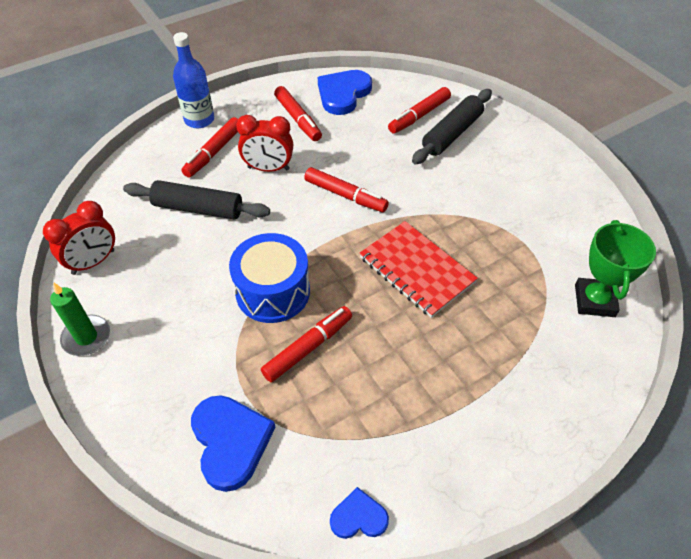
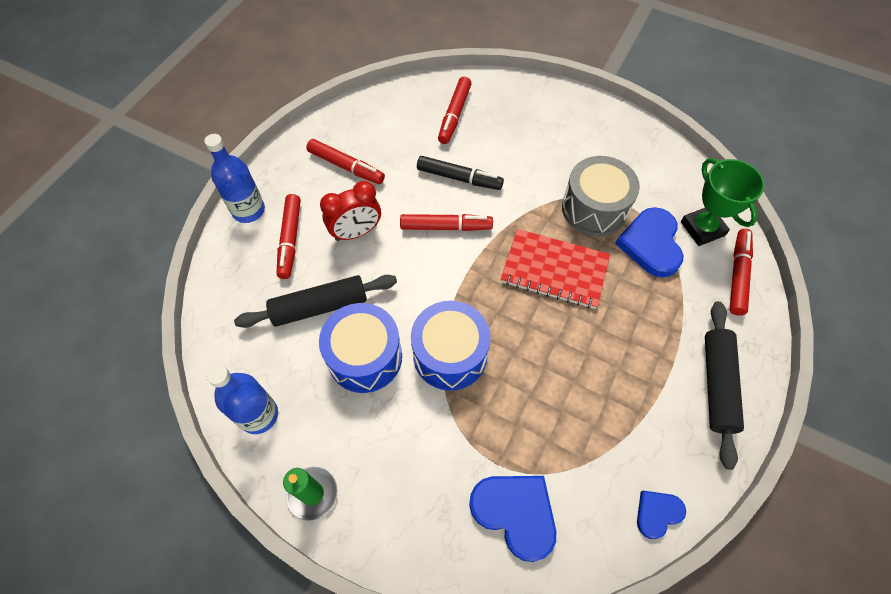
camera: 30 degrees left, 10 degrees up
red clock [43,201,115,275] -> blue bottle [206,365,278,434]
red marker [261,306,352,382] -> red marker moved to [730,229,753,316]
blue heart [318,70,372,115] -> blue heart moved to [615,207,684,277]
black rolling pin [412,89,492,165] -> black rolling pin moved to [705,301,744,470]
none -> blue drum [319,303,402,393]
none -> black marker [417,156,504,190]
none -> grey drum [562,156,640,236]

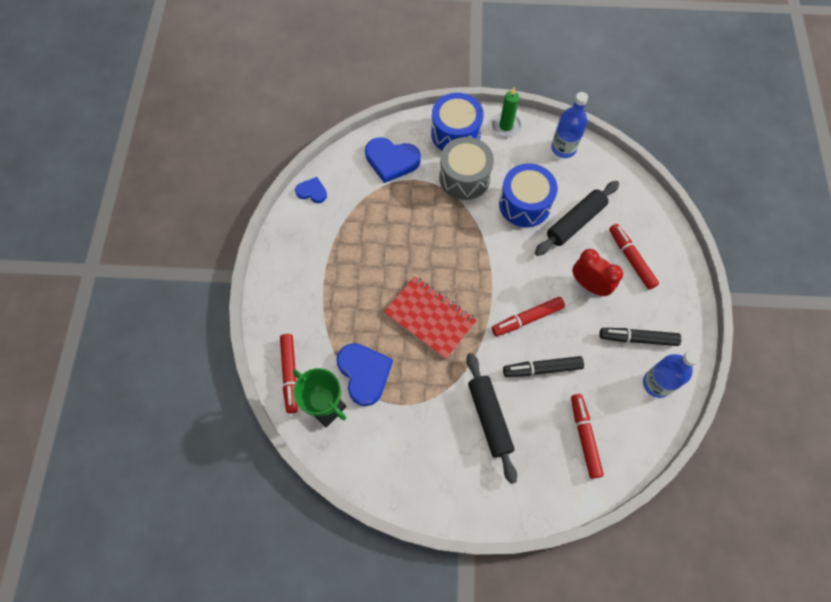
camera: 155 degrees right, 5 degrees up
blue bottle [204,134,265,223] -> blue bottle moved to [643,350,700,398]
red marker [306,139,385,184] -> black marker [599,328,681,346]
red clock [320,181,381,241] -> red clock turned 90 degrees clockwise [572,249,623,296]
blue drum [411,301,491,391] -> blue drum moved to [431,93,484,150]
red notebook [501,229,610,309] -> red notebook turned 45 degrees clockwise [384,276,477,359]
grey drum [562,156,640,236] -> grey drum moved to [439,137,494,200]
blue heart [637,491,686,539] -> blue heart turned 105 degrees counterclockwise [295,177,327,203]
black rolling pin [705,301,744,470] -> black rolling pin moved to [466,353,517,484]

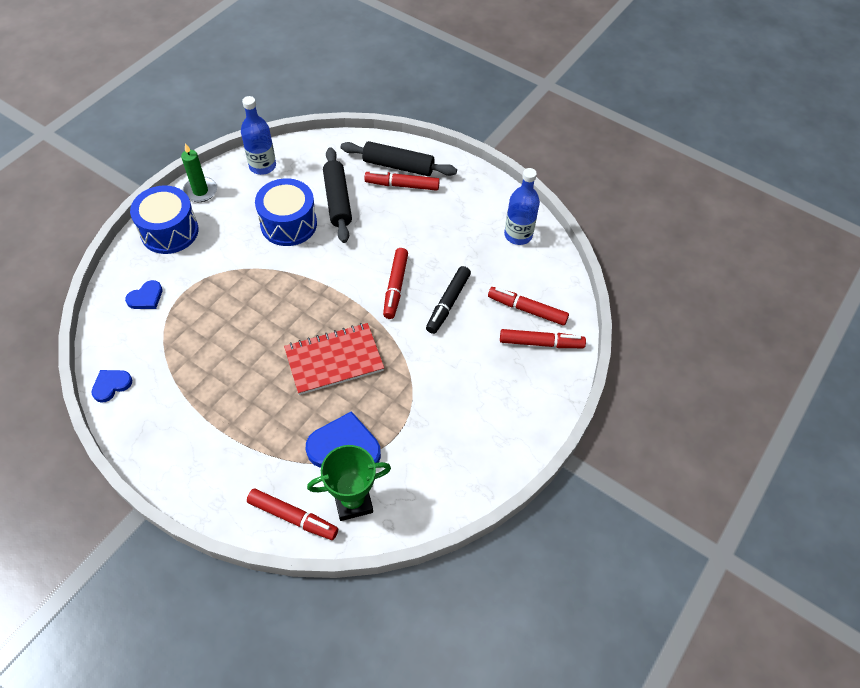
camera: 60 degrees left, 10 degrees down
blue heart [365,137,421,183] -> blue heart [125,280,162,309], size x0.56
grey drum [439,137,494,200] -> none
black rolling pin [466,353,517,484] -> black rolling pin moved to [341,141,457,176]
red clock [572,249,623,296] -> none
black marker [599,328,681,346] -> none
none -> red marker [500,329,586,348]

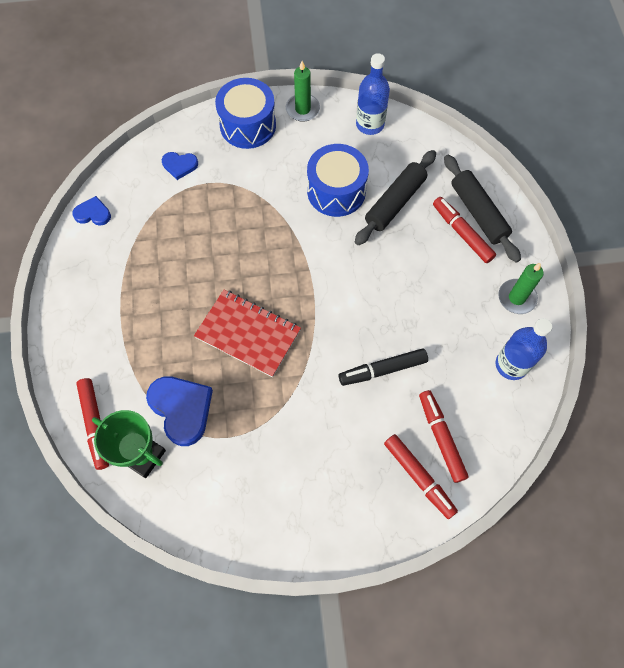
camera: 50 degrees right, 10 degrees up
red marker [383,248,408,319] -> none
none -> green candle [498,263,544,314]

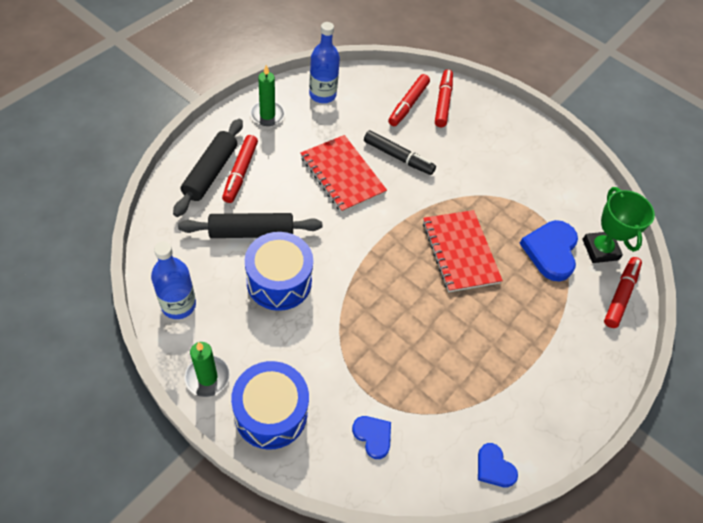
camera: 140 degrees left, 10 degrees down
none -> red notebook [301,135,387,213]

